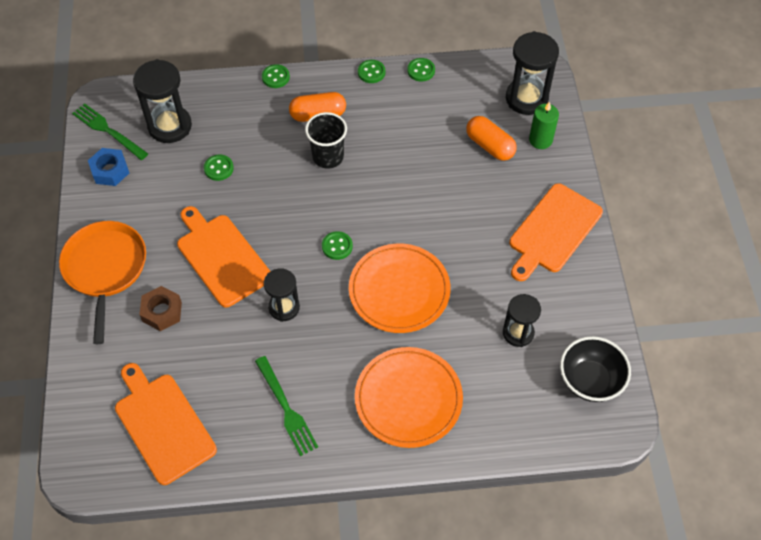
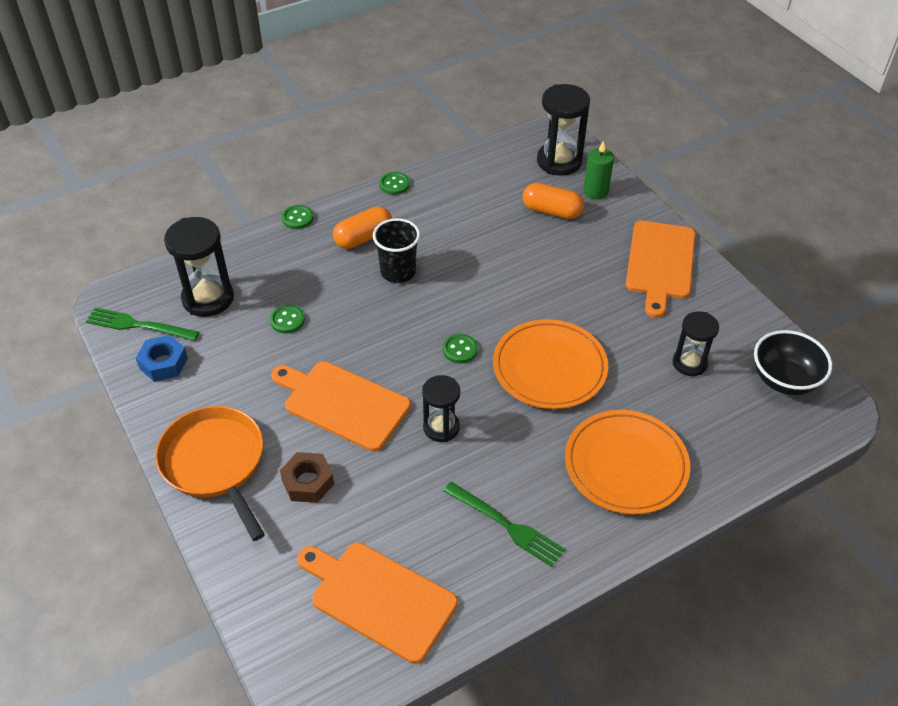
camera: 25 degrees left, 10 degrees down
green button [407,58,435,82] -> none

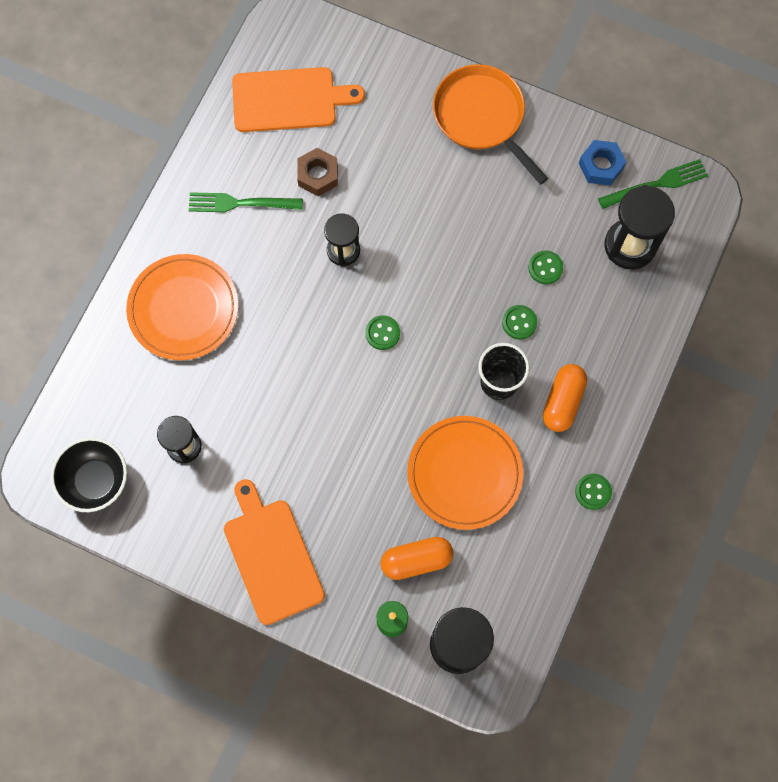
camera: 145 degrees right, 25 degrees up
orange pan [155,406,265,541] -> orange pan turned 150 degrees counterclockwise [433,64,548,185]
orange cutting board [271,361,411,452] -> none
brown nut [280,452,334,503] -> brown nut moved to [297,148,338,196]
green button [282,205,314,229] -> green button moved to [502,305,537,339]
orange plate [493,319,608,409] -> orange plate moved to [407,416,523,530]

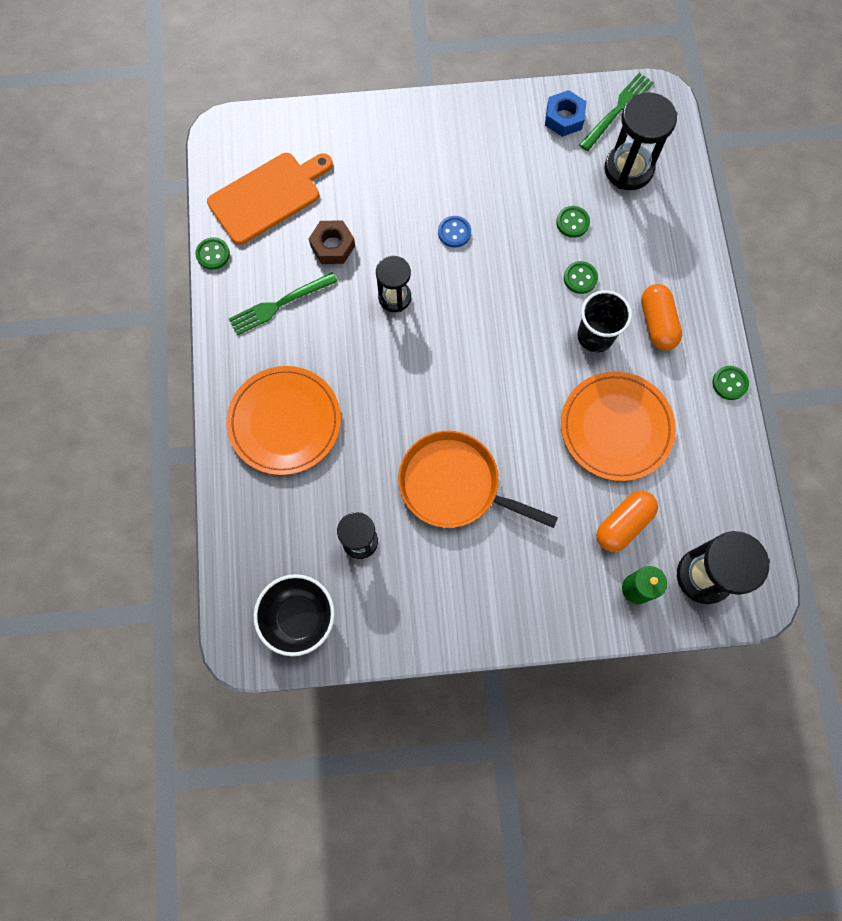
camera: 30 degrees left, 0 degrees up
orange cutting board [224,479,325,625] -> none
green button [365,315,400,350] -> green button moved to [195,237,230,270]
orange pan [433,64,548,185] -> orange pan moved to [398,431,558,528]
none -> blue button [438,216,471,248]

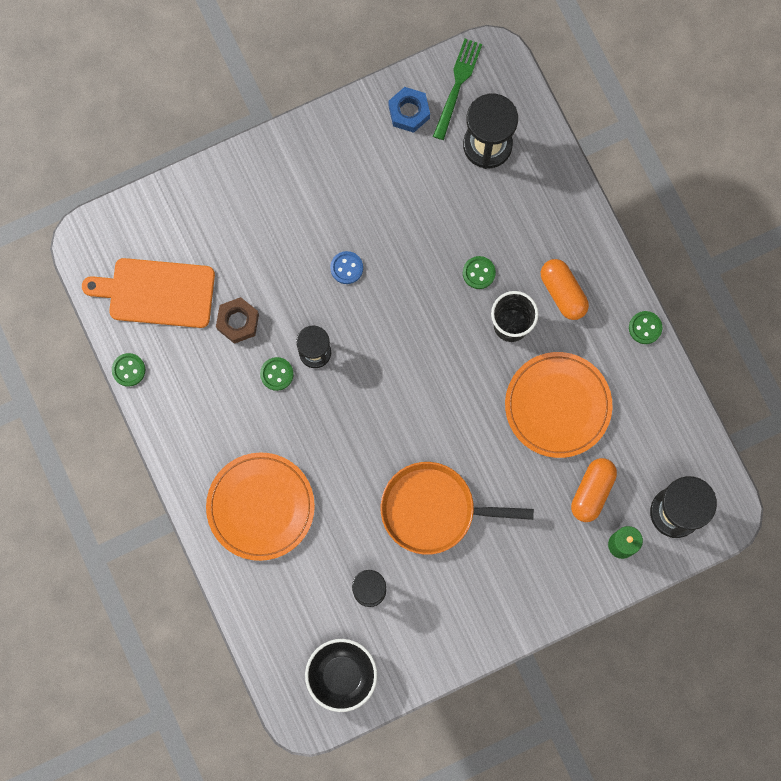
camera: 20 degrees left, 5 degrees up
orange cutting board [207,153,333,245] -> orange cutting board turned 120 degrees counterclockwise [82,258,215,328]
green fork [229,272,338,336] -> none
green button [556,206,590,238] -> green button moved to [260,357,294,391]

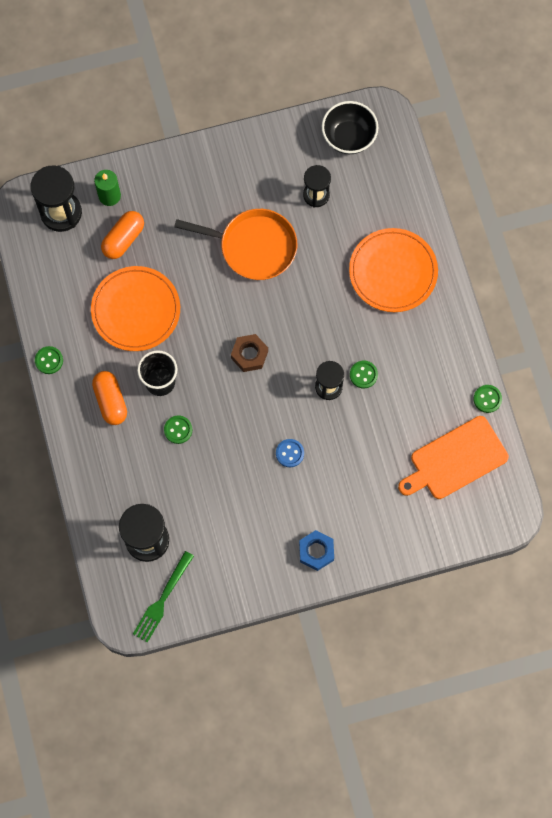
camera: 170 degrees left, 5 degrees down
orange cutting board [82,258,215,328] -> orange cutting board turned 135 degrees clockwise [398,416,509,499]
brown nut [216,297,259,344] -> brown nut moved to [231,334,268,372]
blue nut [388,87,430,133] -> blue nut moved to [299,530,334,571]

